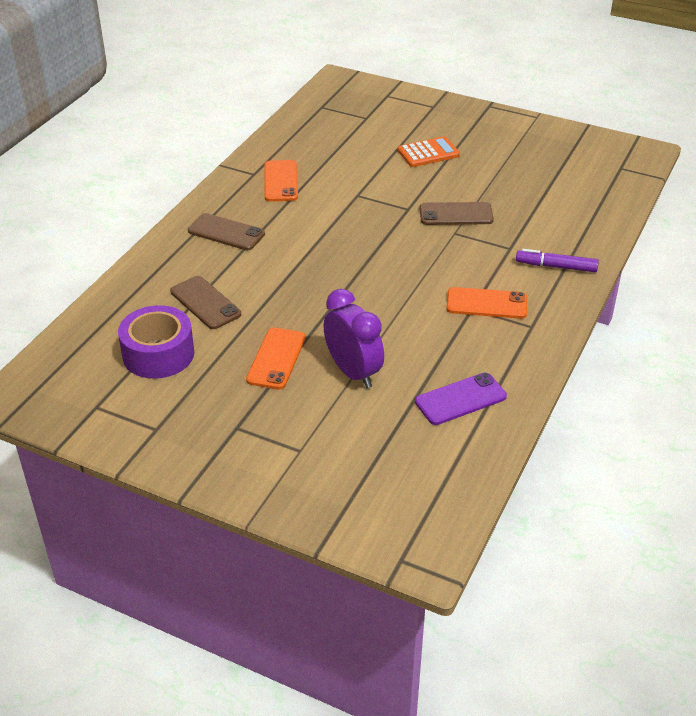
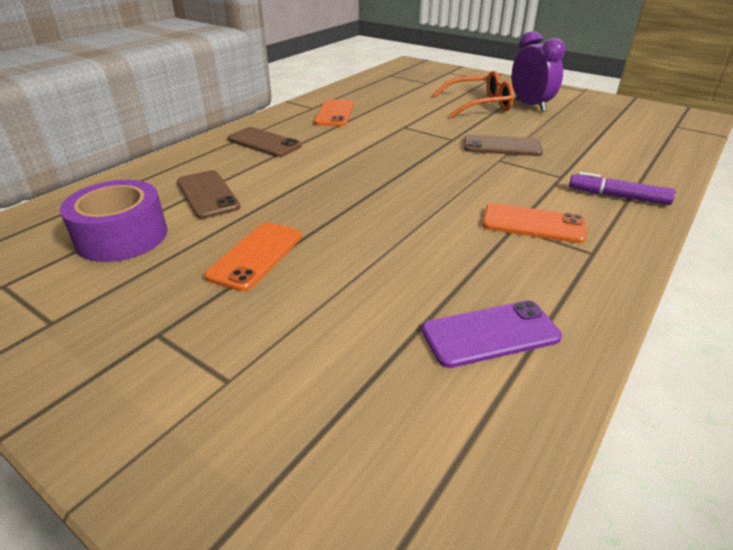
camera: 10 degrees right, 5 degrees down
purple clock [324,289,384,388] -> purple clock moved to [512,31,566,112]
orange calculator [398,136,460,167] -> orange glasses [433,71,514,118]

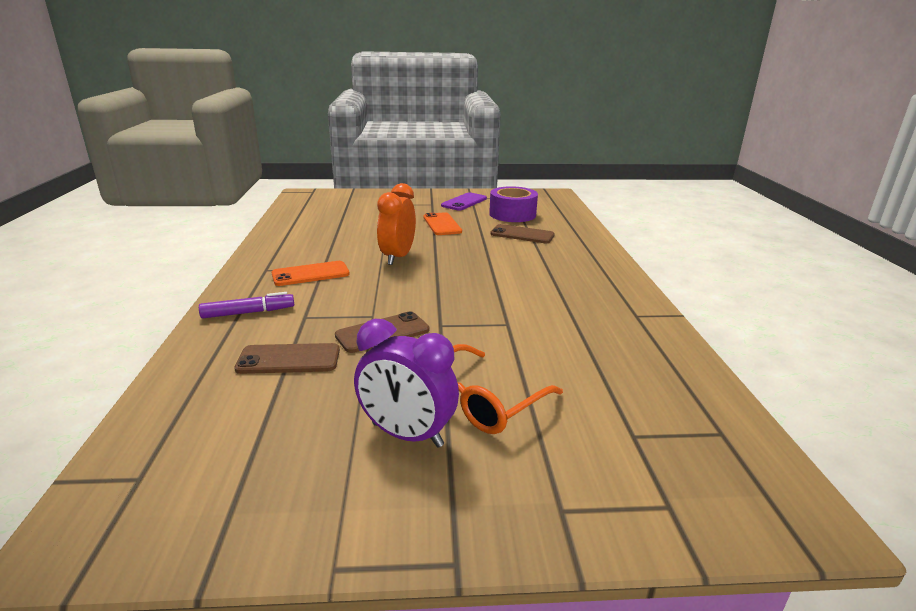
camera: 140 degrees right, 10 degrees down
brown phone [228,127,302,157] -> brown phone moved to [234,343,340,374]
orange phone [314,99,354,126] -> none
purple phone [422,300,562,368] -> purple phone moved to [441,192,487,210]
none -> orange clock [377,183,416,265]

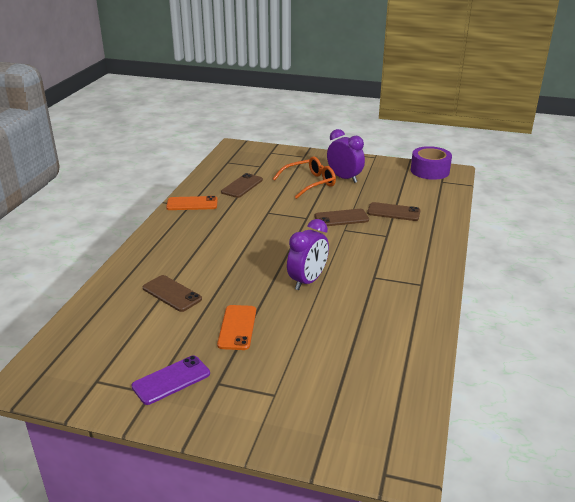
camera: 160 degrees left, 5 degrees up
purple marker [199,292,294,318] -> none
orange phone [272,261,350,286] -> orange phone moved to [166,196,218,210]
orange clock [377,183,416,265] -> purple clock [287,219,329,290]
purple tape [489,186,538,222] -> purple tape moved to [411,146,452,180]
none -> brown phone [221,173,263,198]

